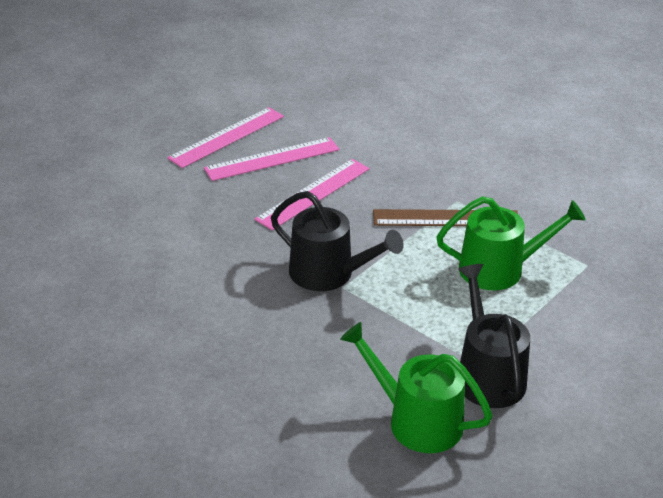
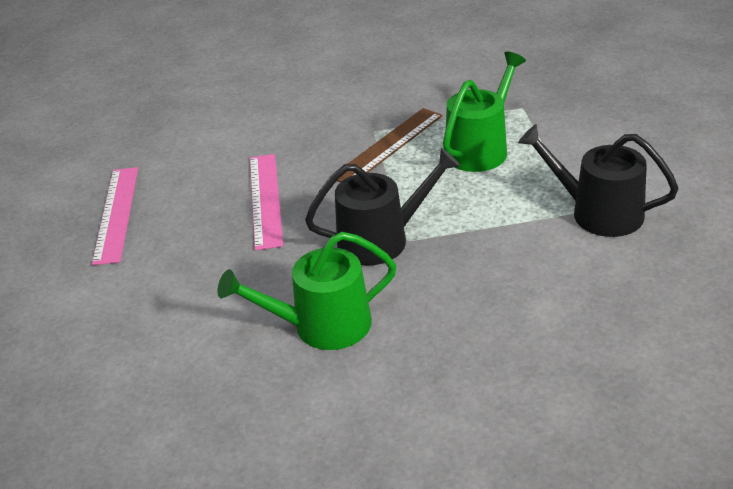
camera: 45 degrees left, 0 degrees up
pink ruler [204,137,339,181] -> none
green watering can [340,322,492,453] -> green watering can moved to [217,232,396,350]

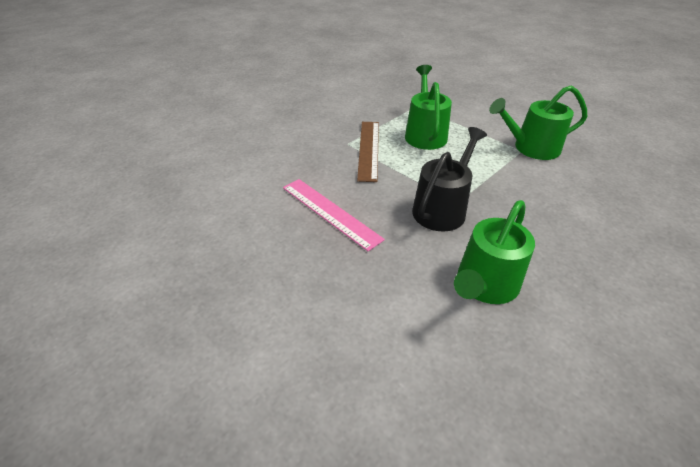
camera: 40 degrees left, 5 degrees up
pink ruler [92,167,138,265] -> none
black watering can [518,124,679,237] -> green watering can [489,85,587,160]

